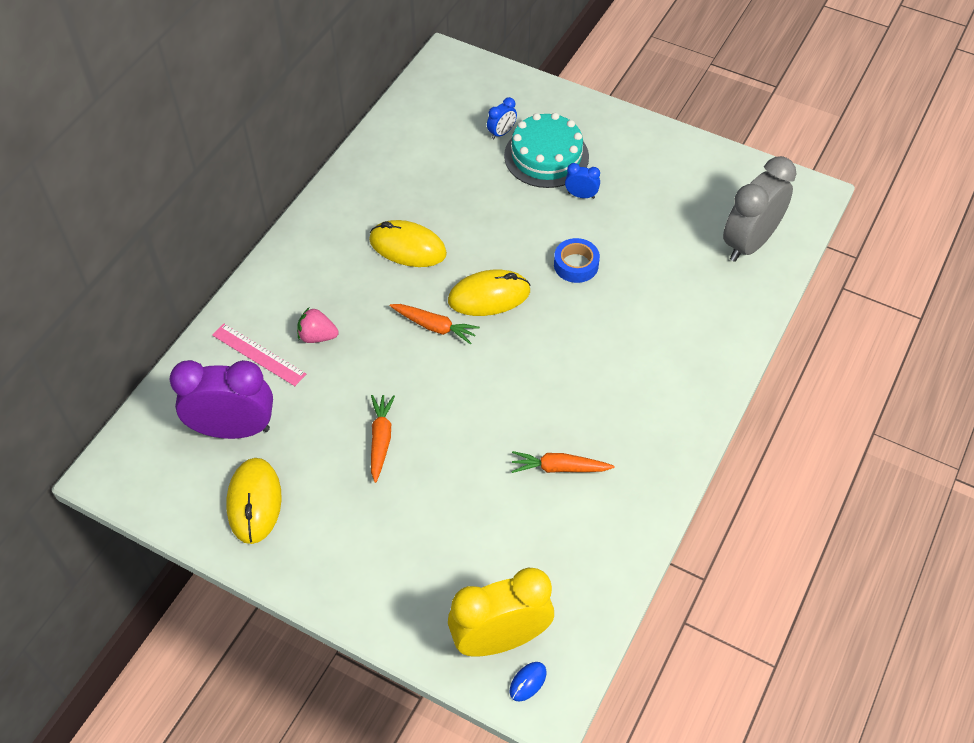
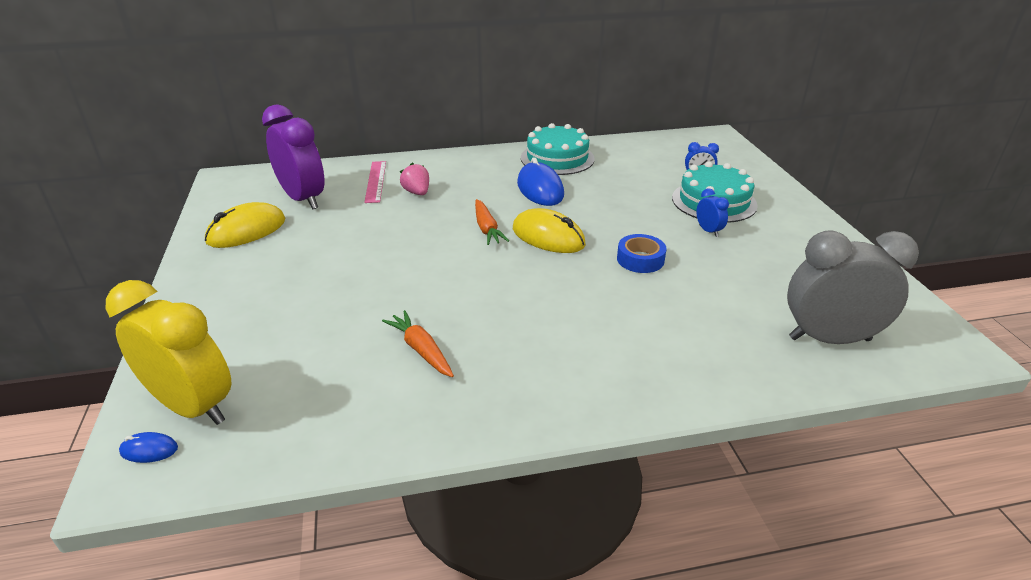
camera: 50 degrees right, 20 degrees down
yellow mouse [369,220,447,267] -> blue mouse [517,157,564,206]
orange carrot [371,395,395,483] -> none
none -> turquoise cake [521,123,595,175]

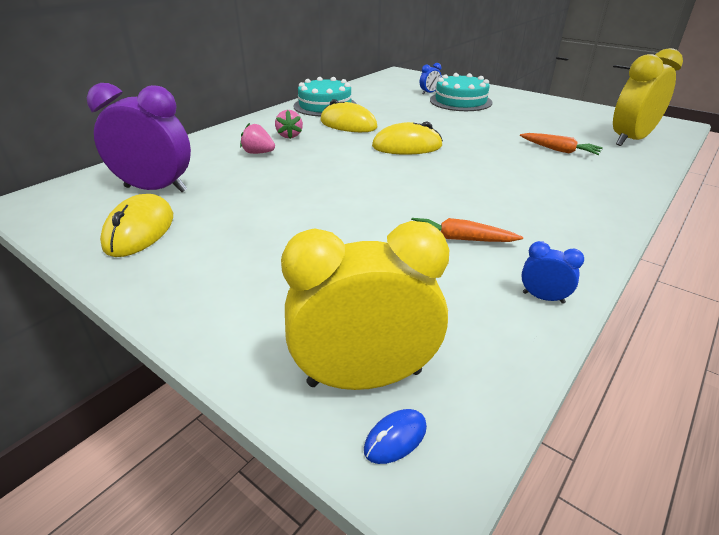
camera: 40 degrees left, 0 degrees up
pink ruler [364,161,386,203] -> none
orange carrot [475,199,509,245] -> orange carrot moved to [520,133,603,155]
blue mouse [517,157,564,206] -> yellow mouse [321,99,378,132]
blue tape [617,234,666,273] -> none
blue clock [696,188,729,237] -> blue clock moved to [521,241,584,304]
grey clock [787,230,919,344] -> yellow clock [613,48,683,146]
none -> pink strawberry [275,110,303,139]

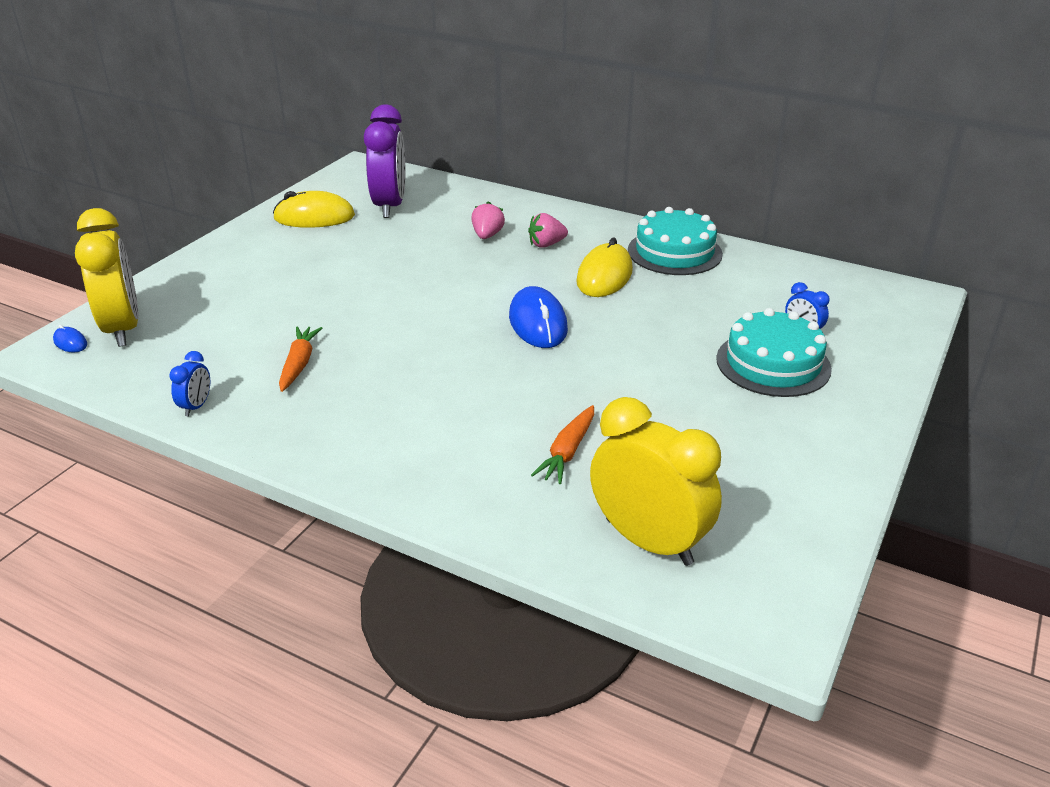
camera: 80 degrees right, 0 degrees up
yellow mouse [372,121,443,154] -> blue mouse [509,286,568,348]

